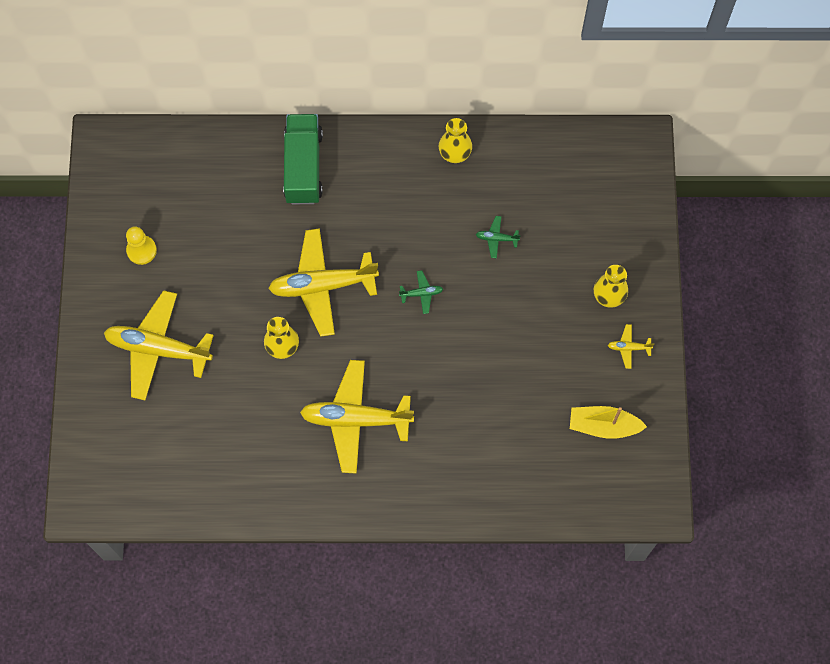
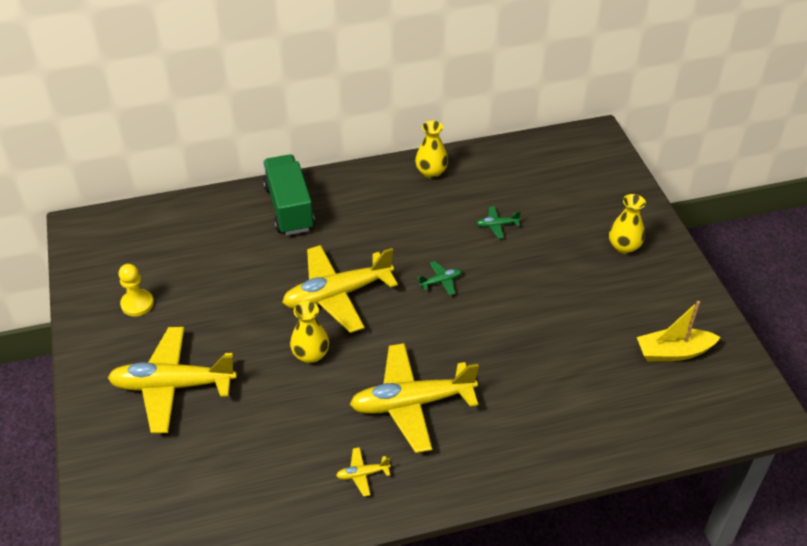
camera: 15 degrees left, 25 degrees down
yellow plane [608,324,654,369] -> yellow plane moved to [336,447,391,497]

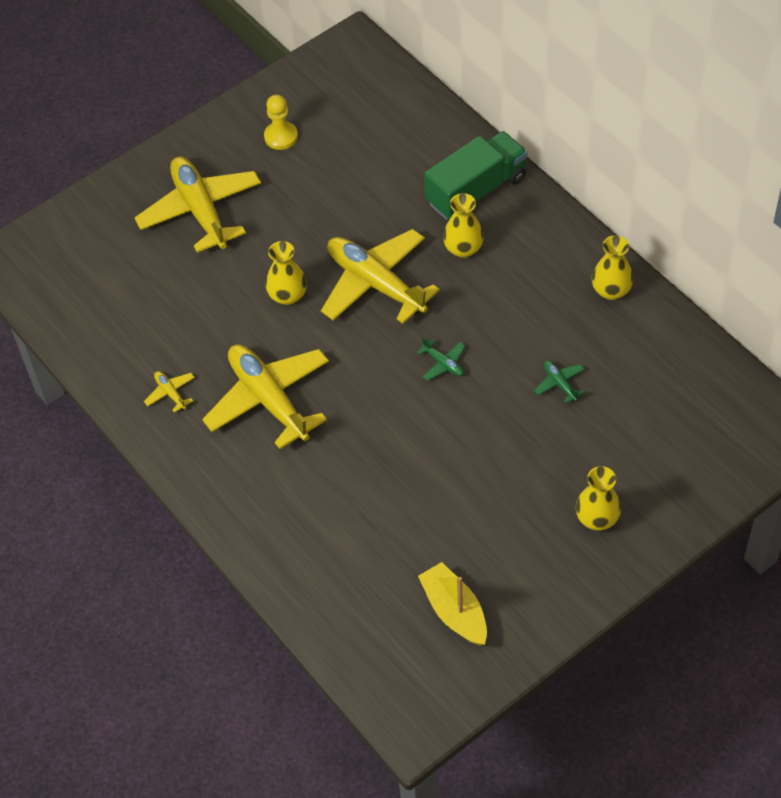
camera: 70 degrees right, 10 degrees up
none -> yellow vase [443,193,484,258]

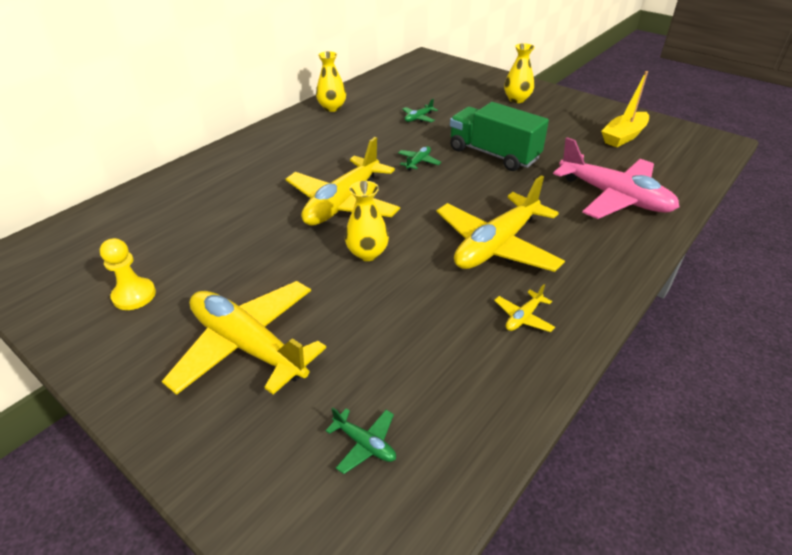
camera: 105 degrees left, 15 degrees down
yellow plane [134,156,261,253] -> yellow plane turned 75 degrees clockwise [162,281,326,395]
green truck [424,131,527,220] -> green truck moved to [450,102,549,171]
yellow vase [443,193,484,258] -> none
none -> green plane [325,407,396,474]
none -> pink plane [553,137,680,219]

